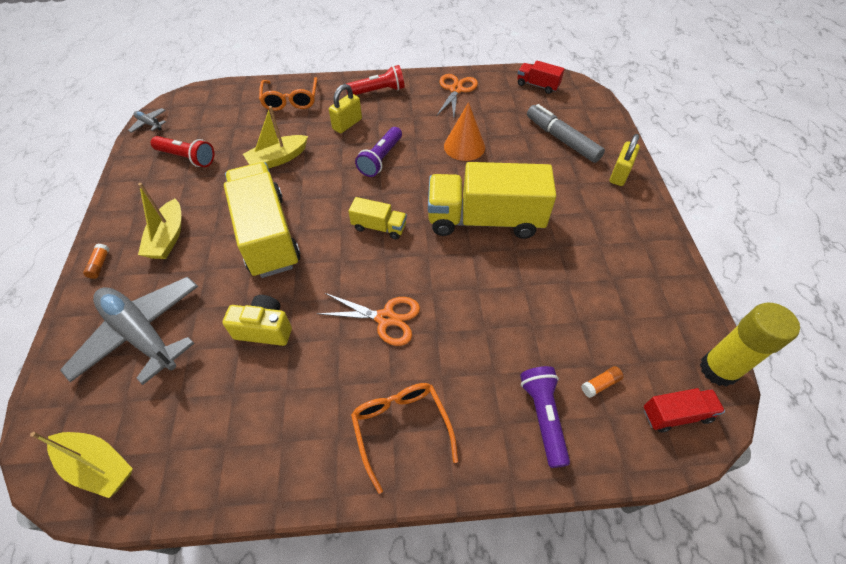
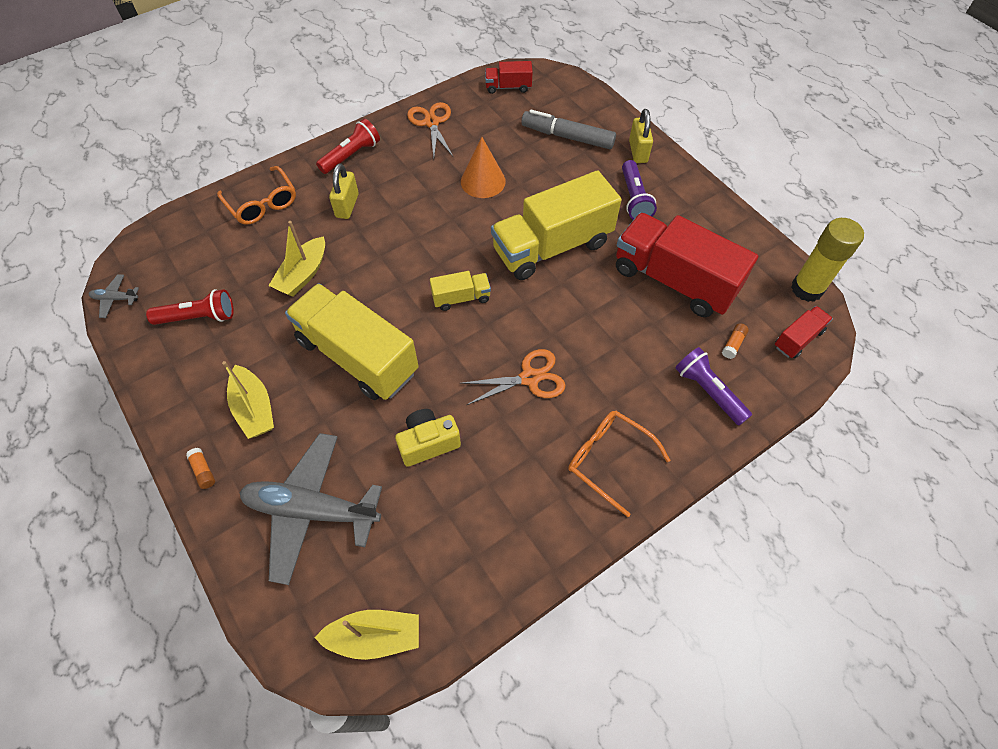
camera: 30 degrees left, 5 degrees up
purple flashlight [355,127,402,177] -> purple flashlight moved to [622,160,657,220]
none -> red truck [616,213,758,317]

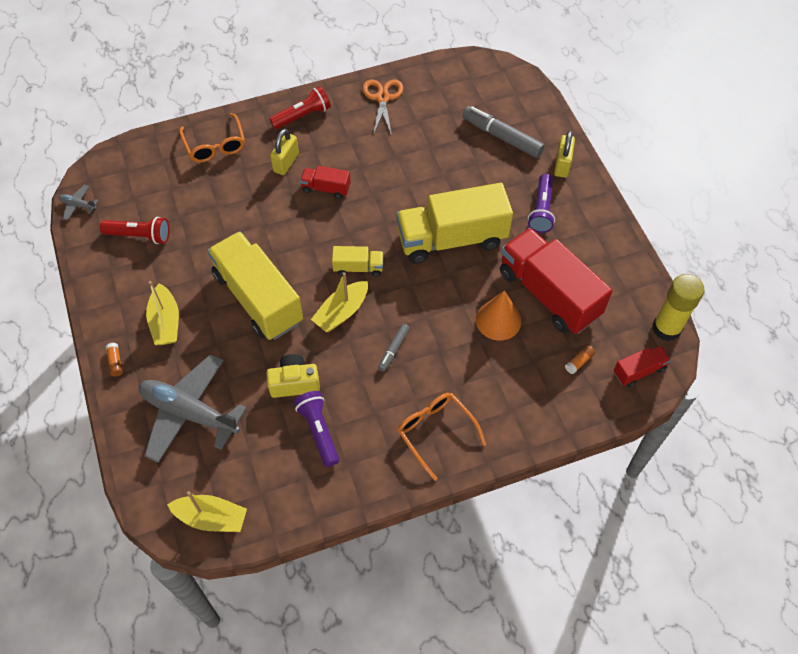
camera: 15 degrees right, 0 degrees up
yellow boat [269,221,325,297] -> yellow boat moved to [311,272,368,332]
orange scissors [460,349,566,405] -> grey marker [378,324,410,371]
orange cone [461,137,506,198] -> orange cone moved to [476,291,521,341]
red truck [485,61,533,94] -> red truck moved to [300,166,351,199]
purple flashlight [675,347,752,426] -> purple flashlight moved to [294,391,339,467]

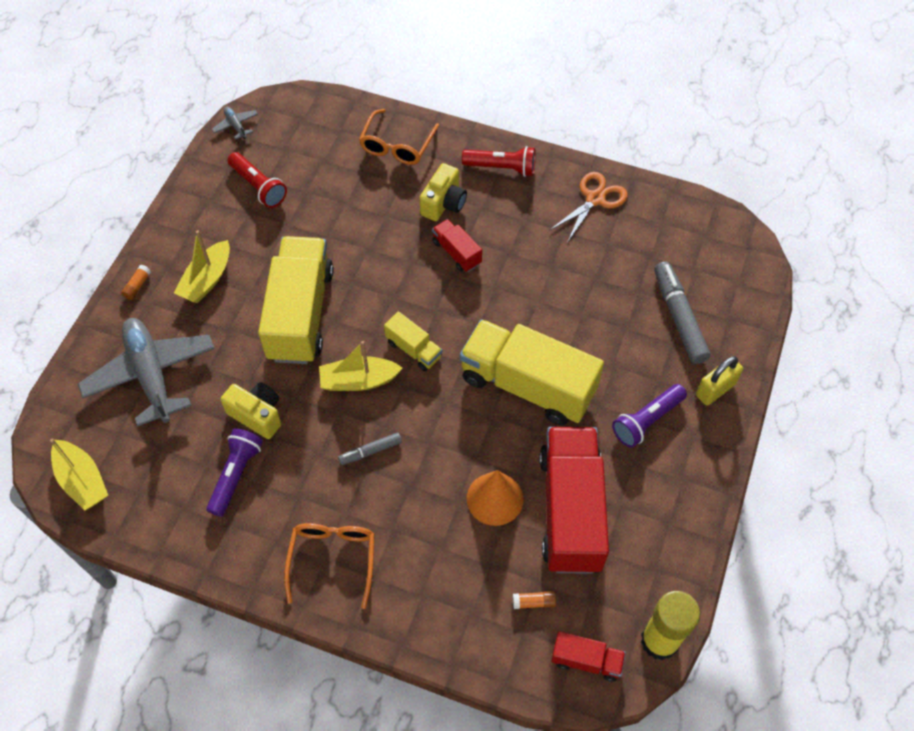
camera: 40 degrees right, 0 degrees up
yellow padlock [270,129,299,175] -> yellow camera [419,163,467,221]

